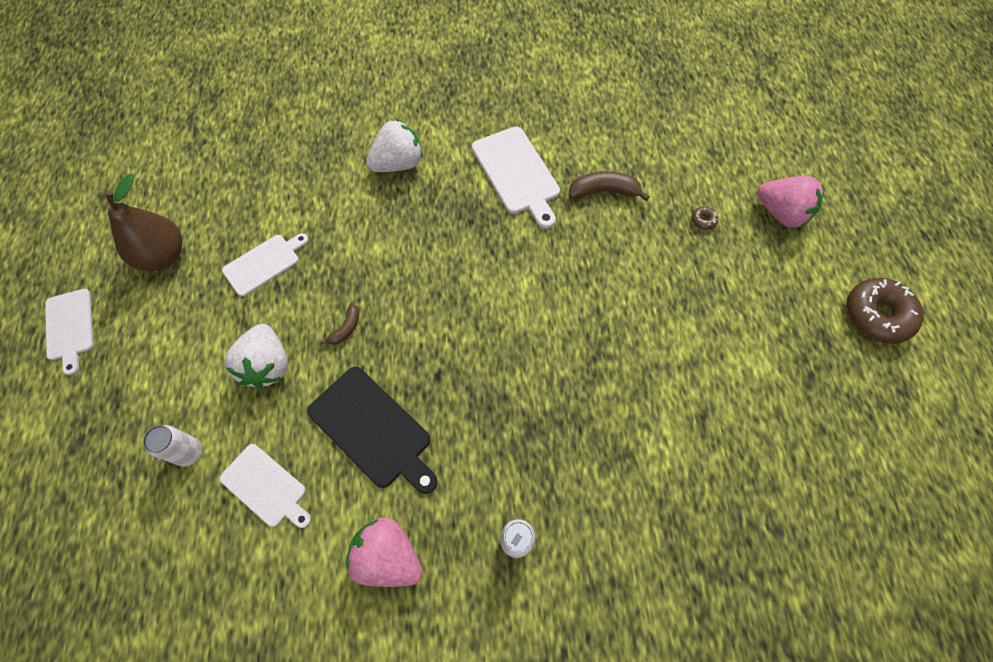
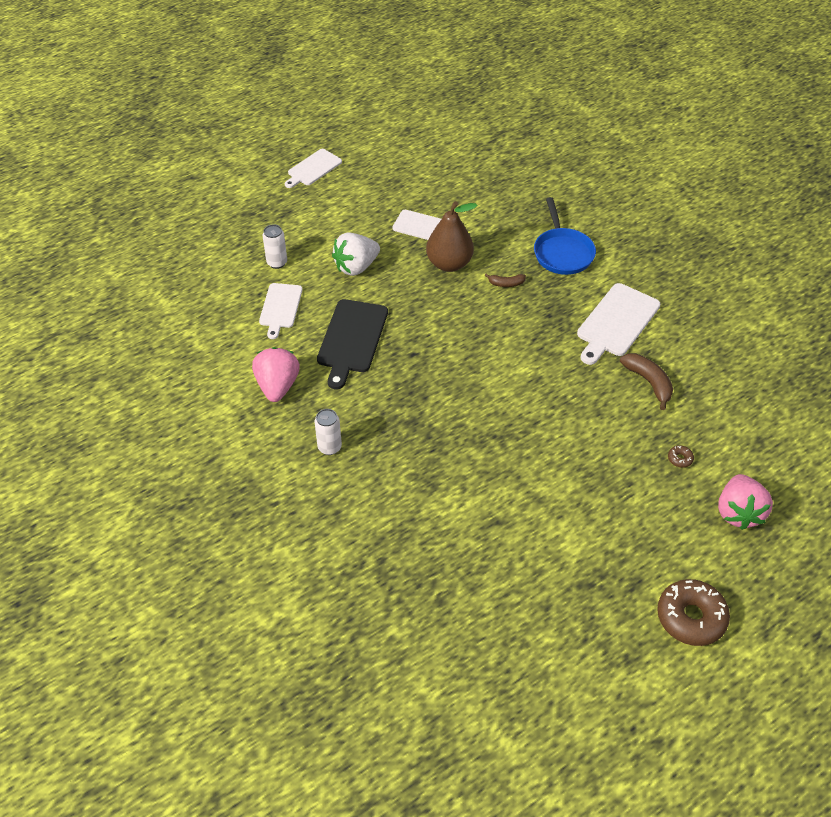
camera: 60 degrees right, 15 degrees down
brown pear [105,174,182,271] -> brown pear moved to [426,201,478,272]
brown banana [320,303,359,345] -> brown banana moved to [485,273,526,287]
white strawberry [366,119,423,172] -> blue pan [534,197,596,275]

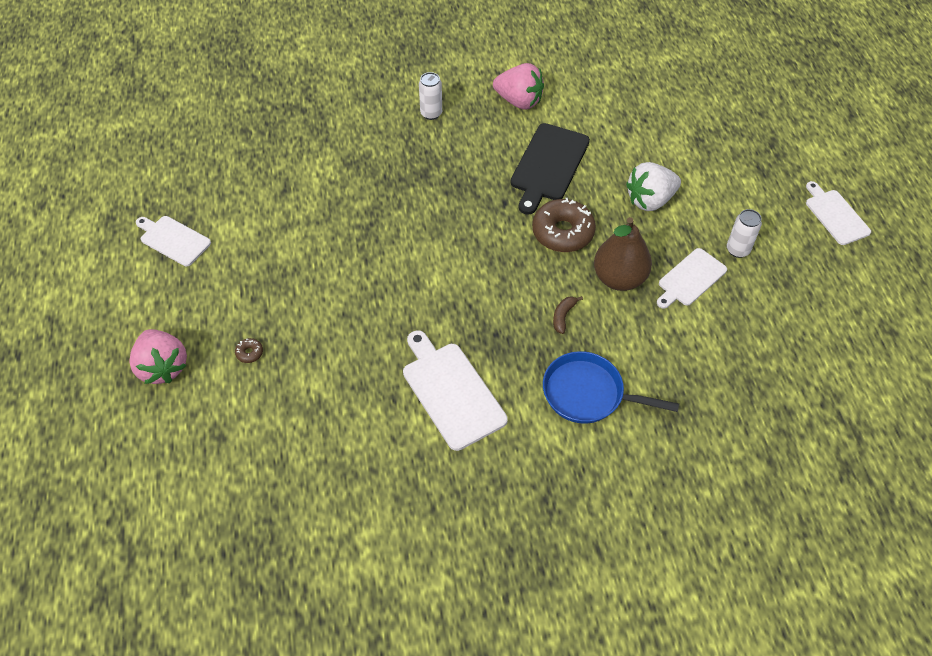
camera: 115 degrees right, 5 degrees up
white cutting board [259,283,303,339] -> white cutting board moved to [136,216,211,266]
white can [263,224,287,269] -> white can moved to [727,209,762,258]
black cutting board [317,299,388,389] -> black cutting board turned 105 degrees counterclockwise [510,123,590,215]
white strawberry [332,232,380,276] -> white strawberry turned 105 degrees counterclockwise [626,162,681,211]
brown banana [620,353,673,410] -> none
brown donut [657,579,730,646] -> brown donut moved to [532,198,596,252]
pink strawberry [718,474,773,530] -> pink strawberry turned 150 degrees counterclockwise [129,329,187,384]

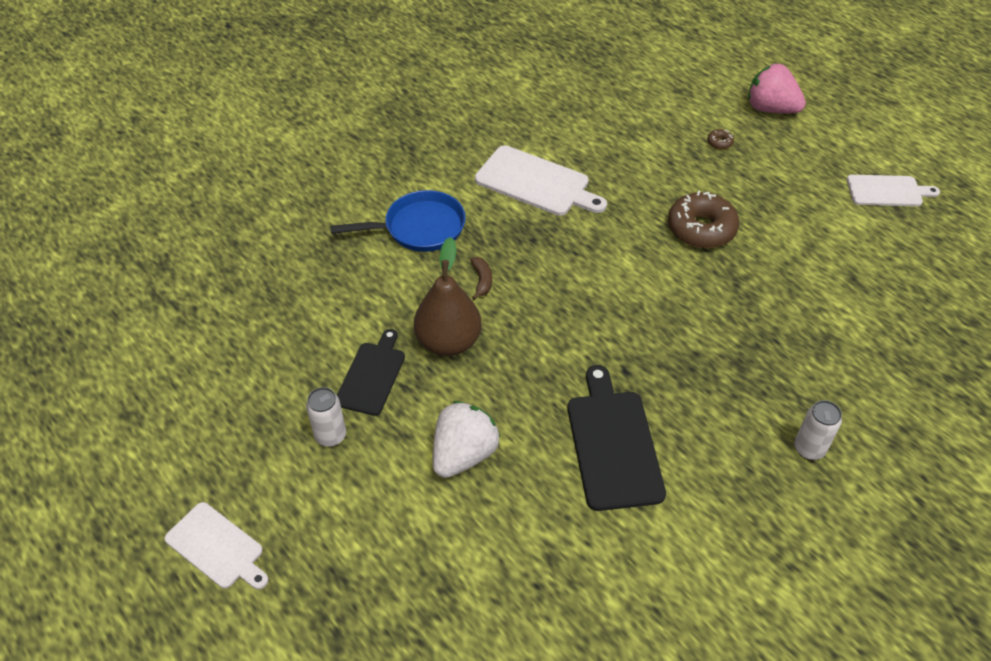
camera: 150 degrees right, 5 degrees down
pink strawberry [493,63,544,110] -> none
brown donut [532,198,596,252] -> brown donut moved to [668,191,739,248]
white cutting board [657,248,727,309] -> black cutting board [337,329,405,416]

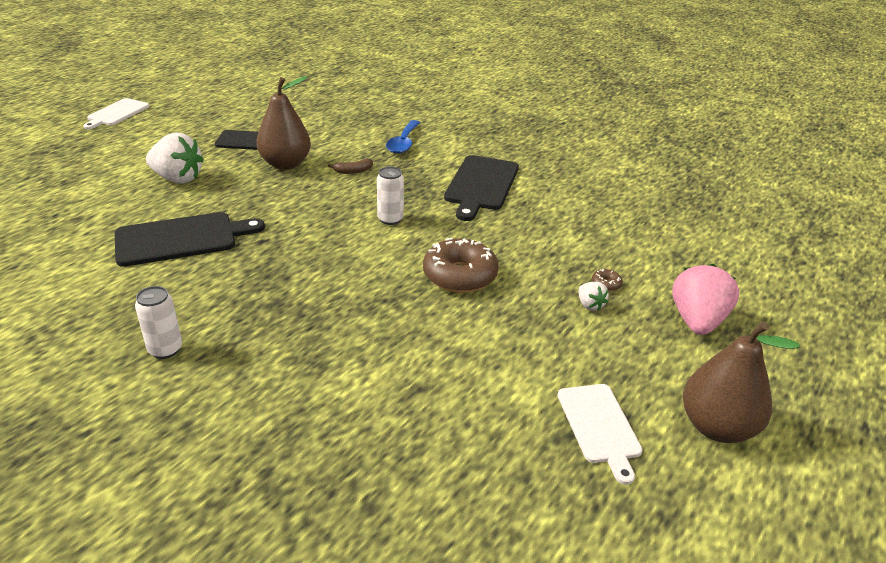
camera: 75 degrees right, 15 degrees down
white can [306,387,346,447] -> white can moved to [377,167,404,225]
blue pan [330,190,466,252] -> blue spoon [386,120,420,154]
white cutting board [475,145,607,216] -> black cutting board [444,155,519,221]
none -> white strawberry [578,282,609,311]
none -> brown pear [683,321,799,443]

